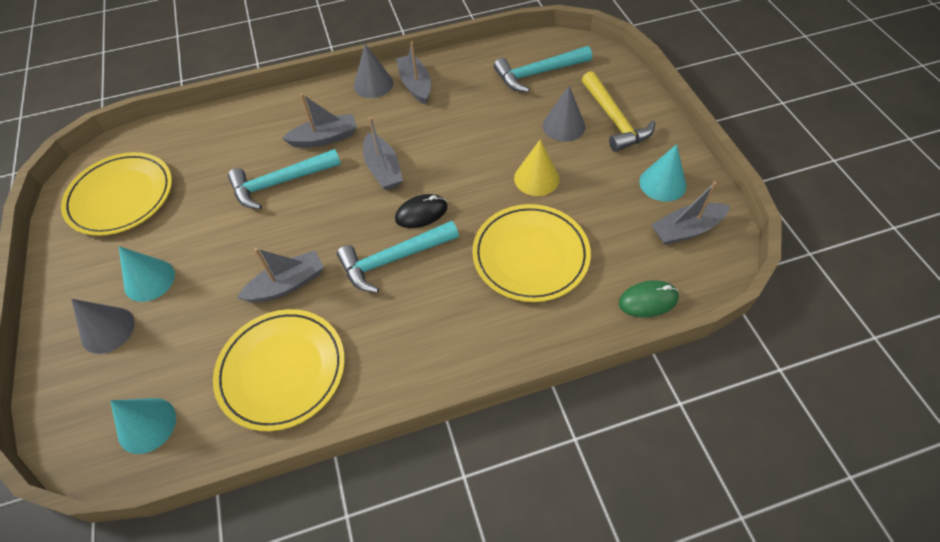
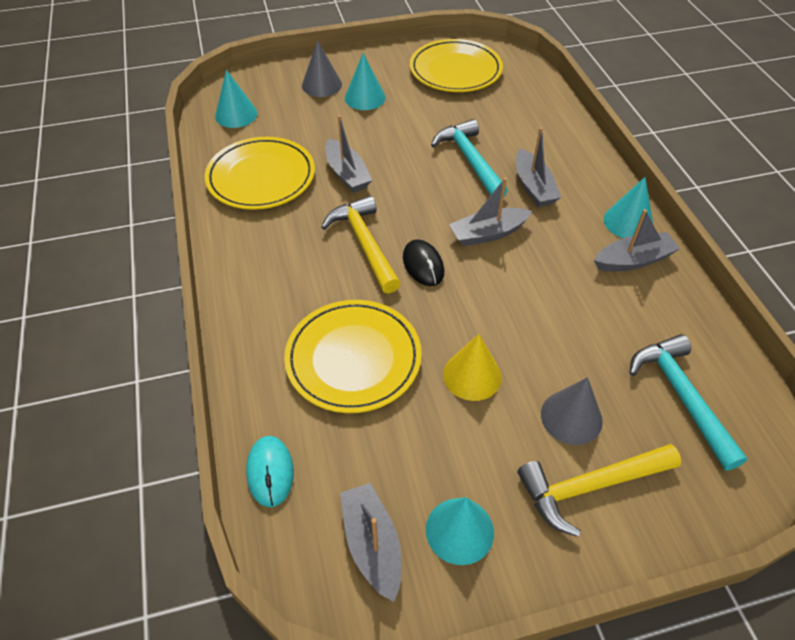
camera: 90 degrees right, 5 degrees down
turquoise hammer [337,221,459,293] -> yellow hammer [321,195,401,294]
grey cone [354,44,393,98] -> turquoise cone [604,177,653,238]
green mouse [619,280,679,317] -> turquoise mouse [246,436,294,507]

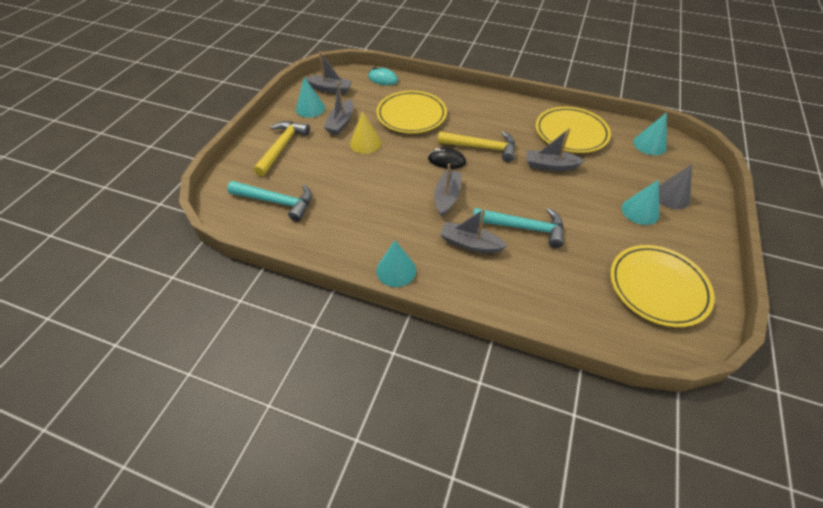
camera: 125 degrees right, 0 degrees up
grey cone [541,377,603,445] -> none
grey boat [594,209,680,271] -> grey boat moved to [324,82,353,135]

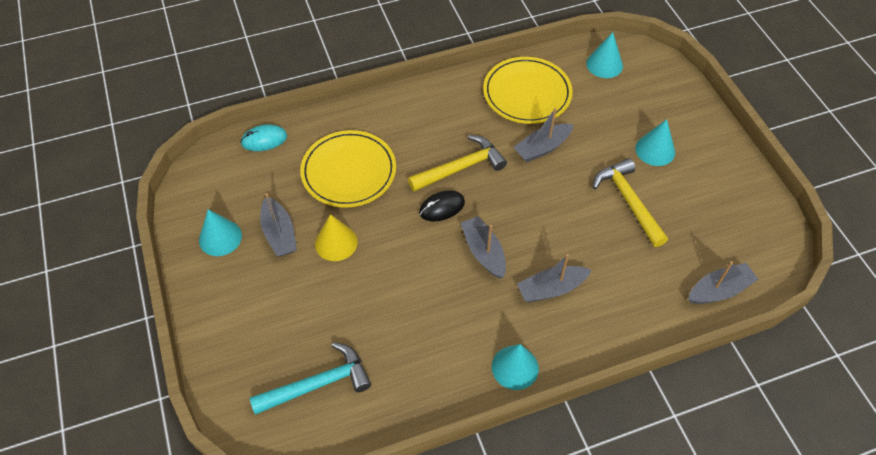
camera: 40 degrees left, 5 degrees up
yellow hammer [253,121,310,176] -> yellow hammer moved to [593,158,668,247]
grey boat [305,51,352,94] -> grey boat moved to [688,261,759,304]
turquoise hammer [473,208,564,248] -> none
yellow plate [610,245,715,327] -> none
grey cone [659,165,692,209] -> none

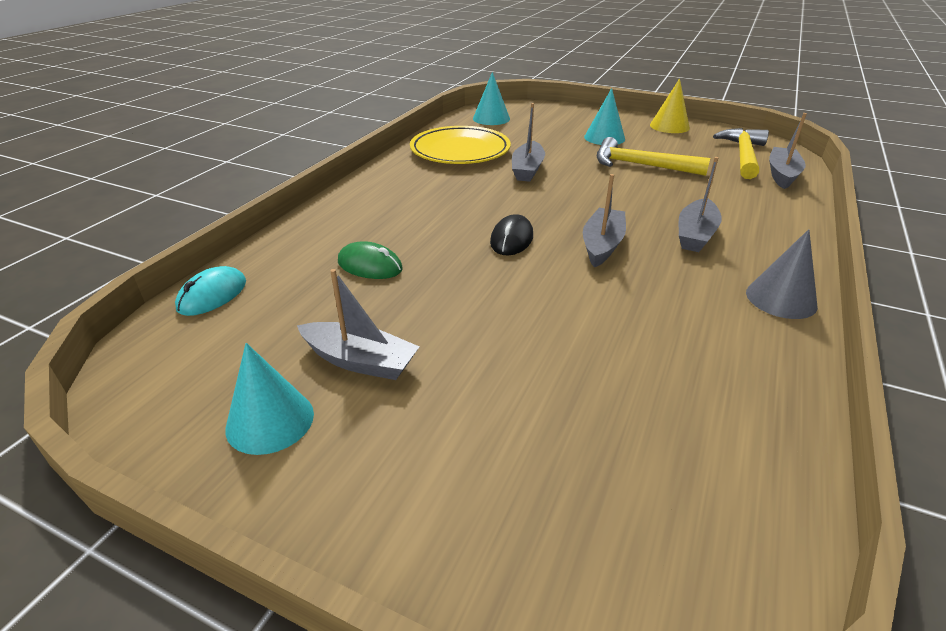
camera: 45 degrees left, 20 degrees down
turquoise hammer [250,342,371,415] -> none
yellow plate [300,130,396,208] -> green mouse [338,241,403,279]
yellow cone [315,214,358,261] -> yellow cone moved to [650,78,690,133]
yellow hammer [408,135,507,192] -> yellow hammer moved to [713,128,769,179]
grey boat [460,216,506,278] -> grey boat turned 90 degrees clockwise [583,174,626,267]
turquoise cone [492,344,539,390] -> grey cone [746,229,818,319]

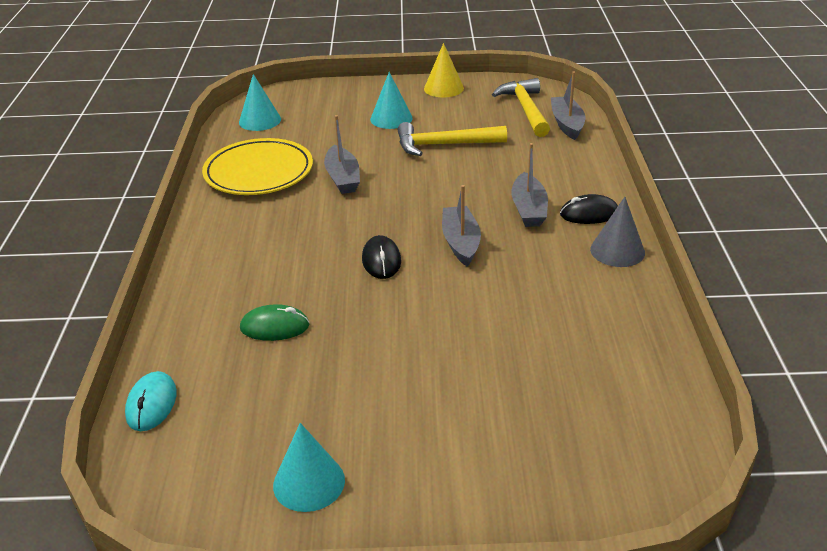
camera: 25 degrees left, 0 degrees up
grey boat [297,269,420,380] -> none
none -> black mouse [560,194,618,224]

